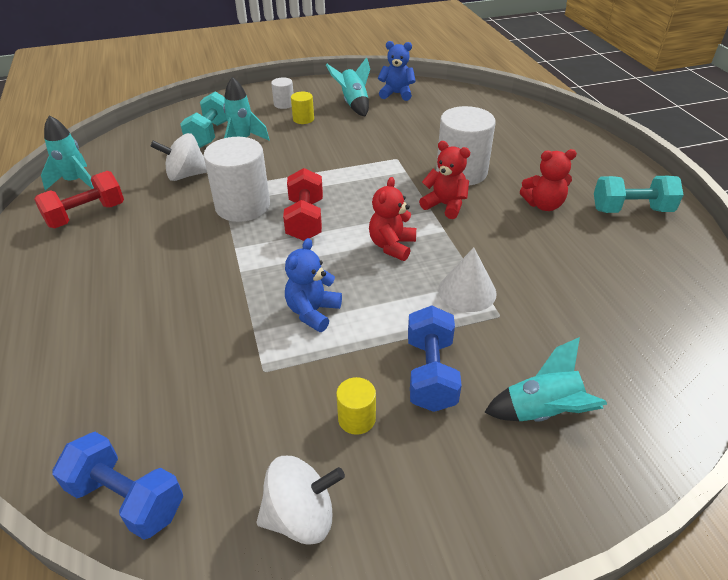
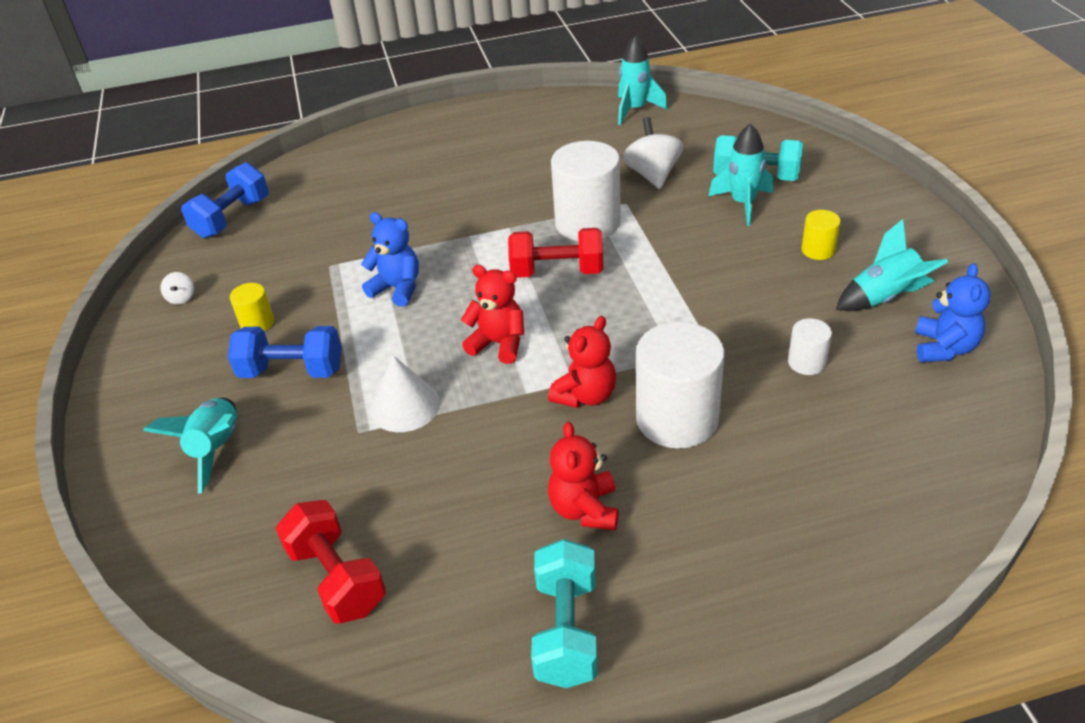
camera: 95 degrees right, 0 degrees up
red dumbbell [34,171,124,228] -> red dumbbell moved to [276,500,386,623]
white spinning top [257,456,345,545] -> white spinning top [160,272,194,305], size x0.48
white cylinder [271,77,294,109] -> white cylinder moved to [788,318,832,375]

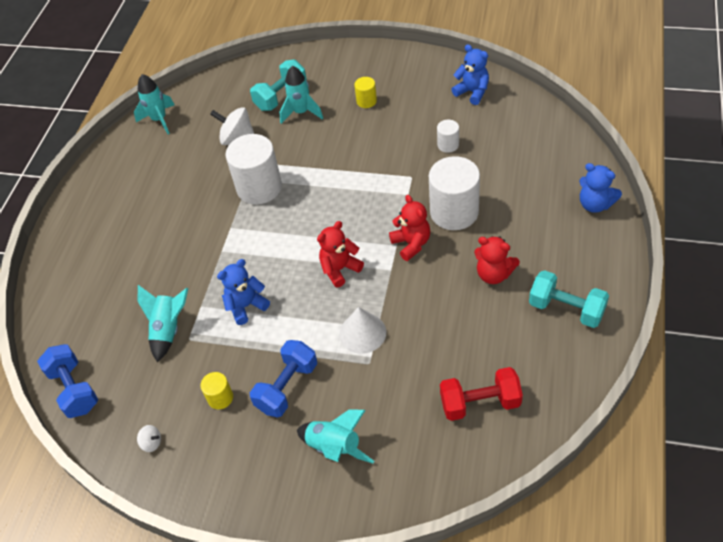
camera: 60 degrees left, 10 degrees up
red dumbbell [508,228,603,278] -> none
turquoise rocket [836,219,948,311] -> turquoise rocket moved to [138,285,188,362]
none -> blue teddy bear [579,163,622,213]

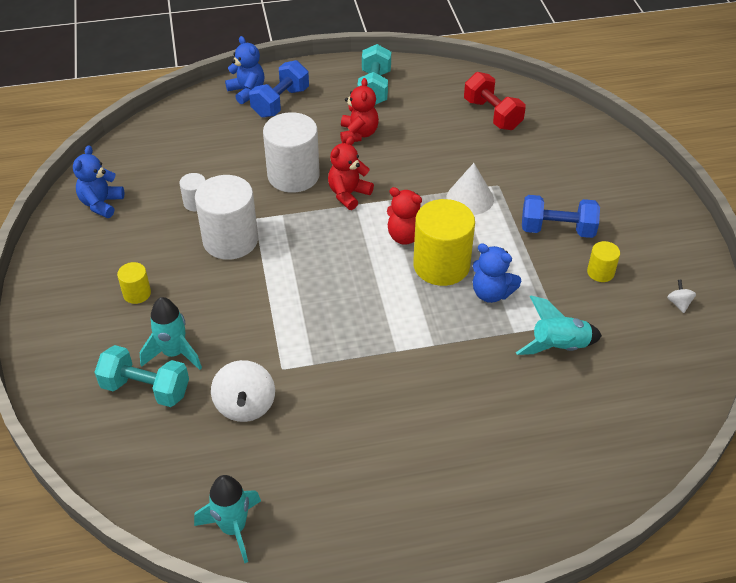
camera: 120 degrees left, 5 degrees down
blue dumbbell [37,344,98,418] -> blue dumbbell moved to [249,60,309,118]
white cylinder [225,134,282,205] -> white cylinder moved to [195,175,258,260]
turquoise rocket [297,409,374,463] -> none
blue teddy bear [579,163,622,213] -> blue teddy bear turned 45 degrees counterclockwise [225,36,264,104]
none -> yellow cylinder [413,199,475,286]

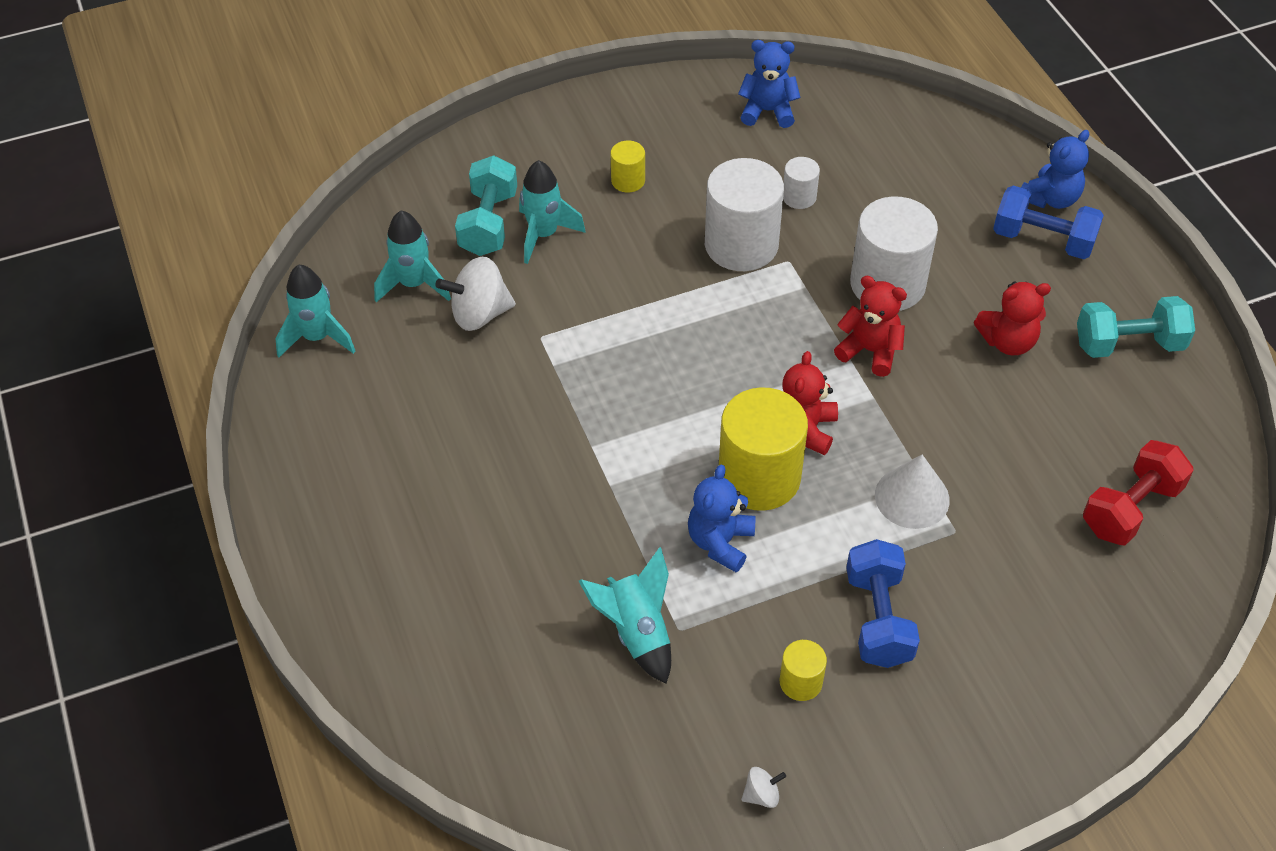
camera: 80 degrees right, 5 degrees up
none -> turquoise rocket [374,211,451,302]

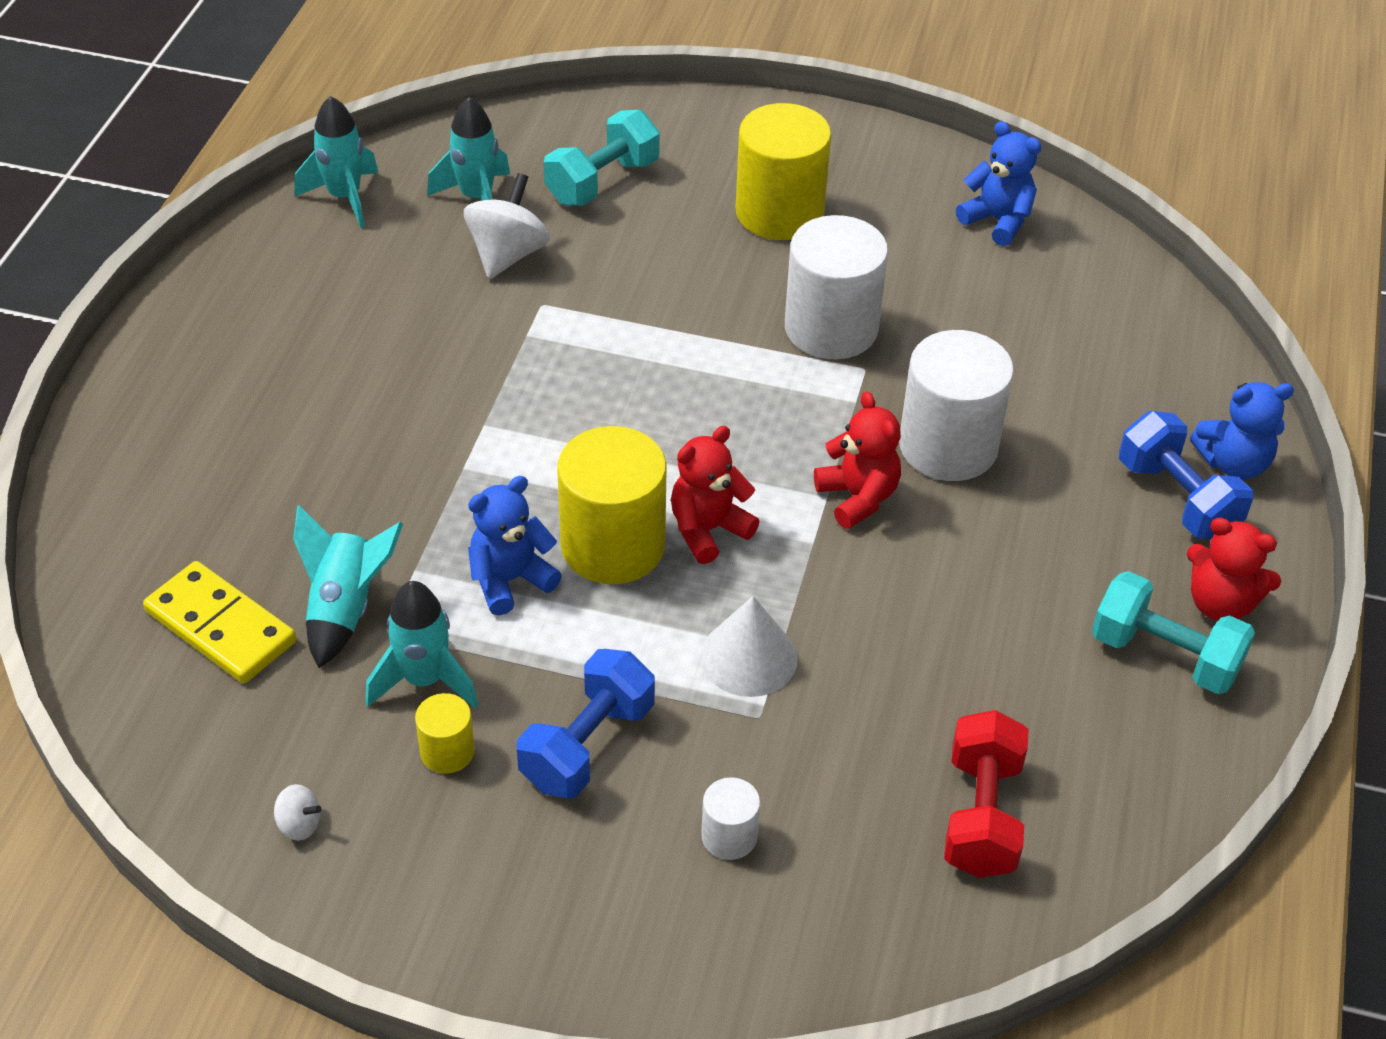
camera: 35 degrees right, 5 degrees down
white spinning top [435,257,516,331] -> white spinning top turned 90 degrees clockwise [464,173,550,279]
turquoise rocket [519,160,586,264] -> turquoise rocket moved to [366,581,478,708]
yellow cylinder [611,141,645,192] -> yellow cylinder [736,103,831,240], size x2.10
white cylinder [783,157,820,209] -> white cylinder moved to [701,777,760,860]
red teddy bear [974,282,1051,355] -> red teddy bear moved to [1187,518,1281,621]
red dumbbell [1083,440,1194,545] -> red dumbbell turned 75 degrees counterclockwise [944,710,1029,878]
none -> yellow domino [143,561,296,683]

